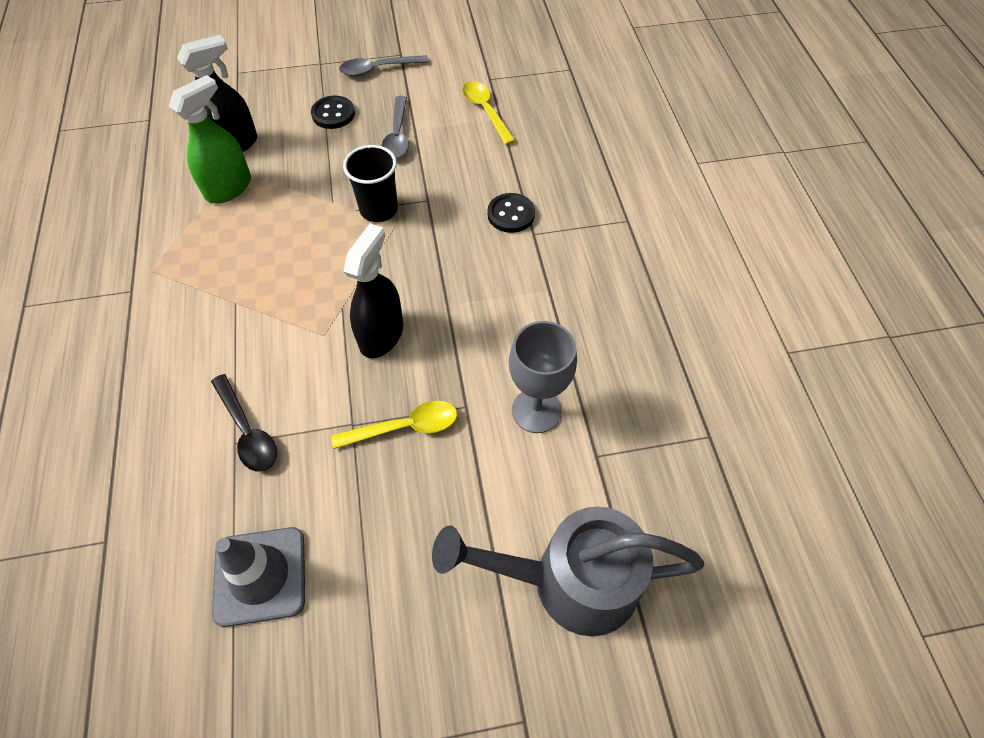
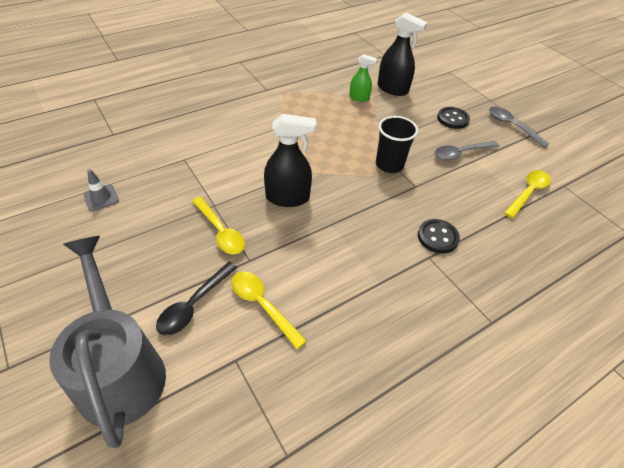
camera: 65 degrees right, 10 degrees down
green spray bottle [169,75,251,203] -> green spray bottle [349,54,377,102], size x0.60
black spoon [211,374,277,472] -> black spoon moved to [156,262,238,335]
grey traffic cone [212,527,305,627] -> grey traffic cone [83,169,119,211], size x0.54
grey goblet [509,321,577,433] -> yellow spoon [231,271,307,349]

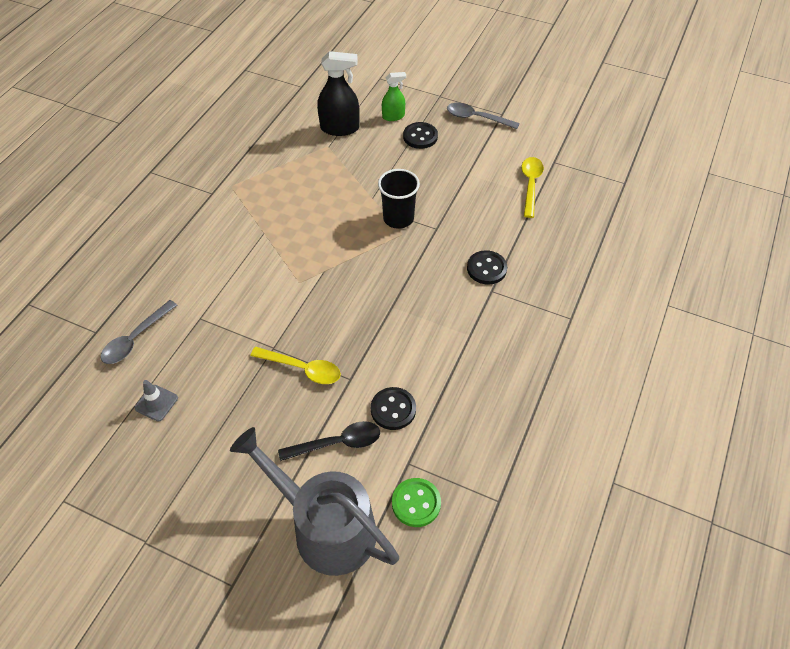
camera: 30 degrees left, 5 degrees up
black spoon [156,262,238,335] -> black spoon turned 105 degrees counterclockwise [278,421,380,461]
yellow spoon [231,271,307,349] -> black button [371,387,416,430]
black spray bottle [264,114,316,207] -> none
green spray bottle [349,54,377,102] -> green spray bottle moved to [382,72,406,121]
grey spoon [435,141,499,161] -> grey spoon moved to [101,300,177,364]
none -> green button [392,478,441,527]

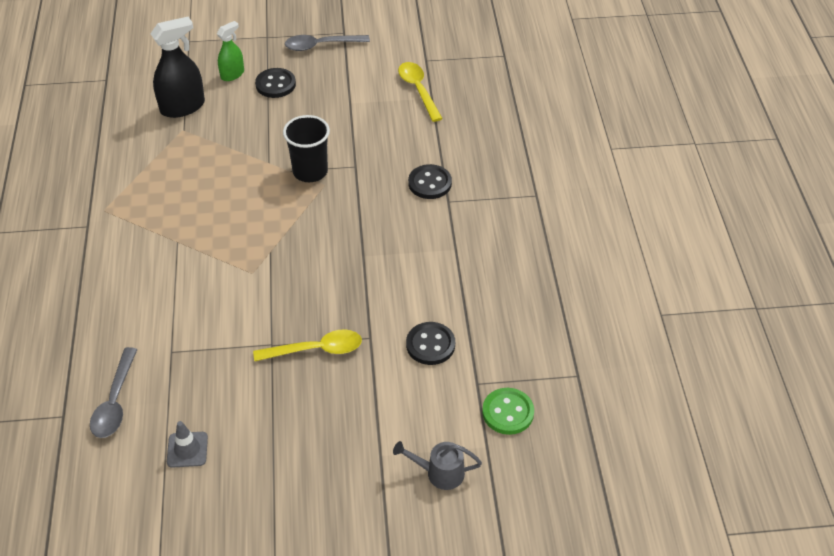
camera: 30 degrees left, 5 degrees down
grey watering can [230,427,399,576] -> grey watering can [393,441,482,490], size x0.43
black spoon [278,421,380,461] -> none

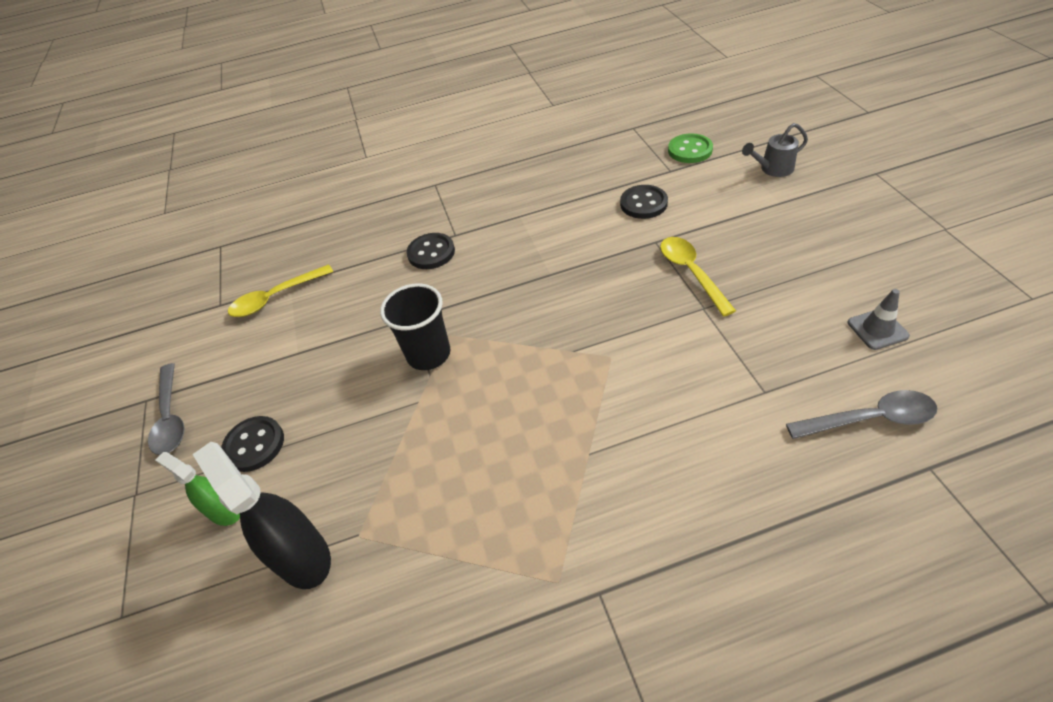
camera: 95 degrees left, 0 degrees up
grey watering can [393,441,482,490] -> grey watering can turned 75 degrees clockwise [742,123,808,177]

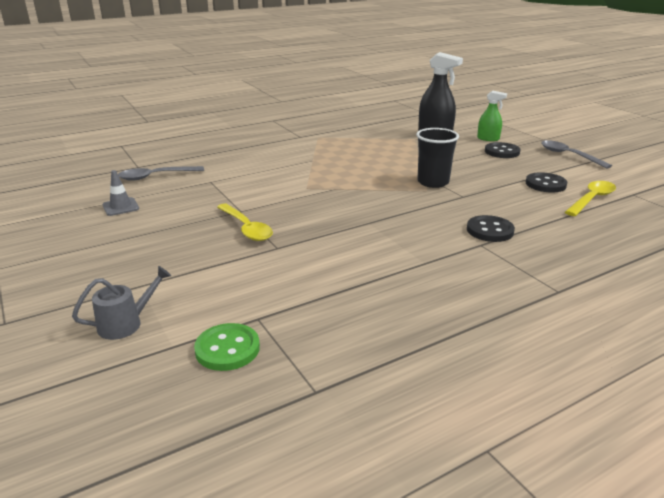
camera: 160 degrees right, 20 degrees down
black button [620,185,668,219] -> black button moved to [526,172,567,193]

